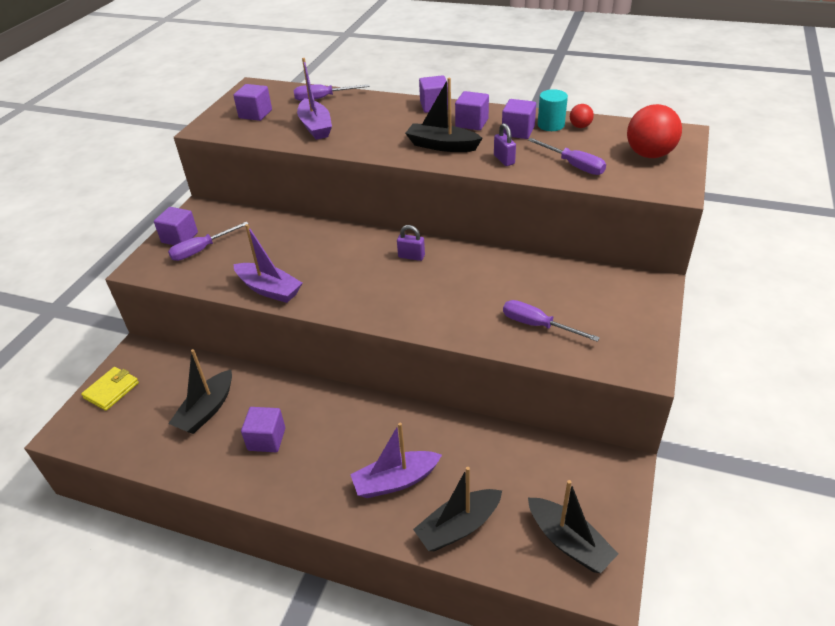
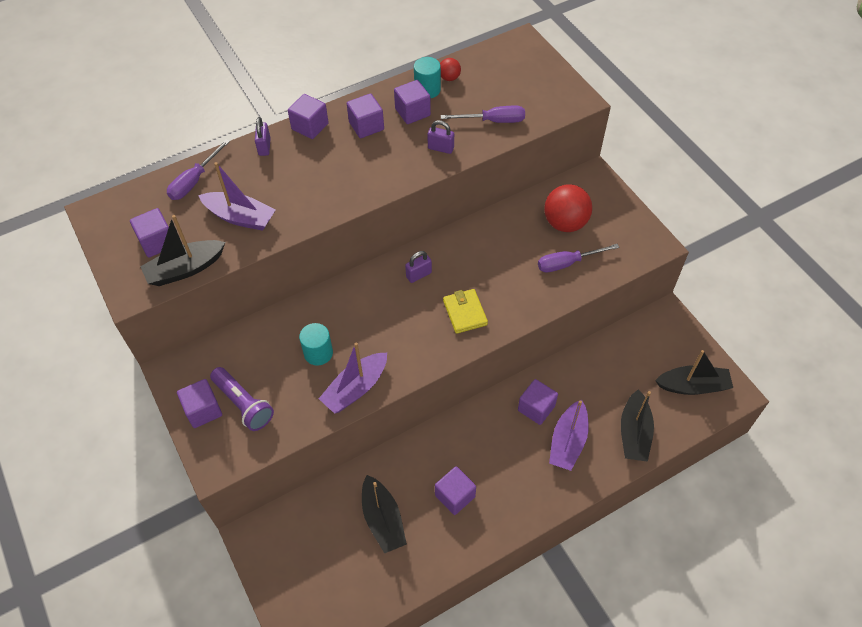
camera: 50 degrees left, 15 degrees up
yellow wallet [81,367,139,411] -> yellow wallet moved to [443,289,488,334]
purple screwdriver [168,222,249,261] -> purple flashlight [210,367,274,431]
purple boat [233,224,302,303] -> purple boat turned 150 degrees clockwise [319,342,387,414]
black boat [405,78,483,152] -> black boat moved to [140,215,225,286]
red ball [627,104,682,158] -> red ball moved to [544,185,592,232]
none -> purple padlock [255,117,271,156]
none -> turquoise cylinder [299,323,333,366]
none -> purple cube [518,379,558,425]

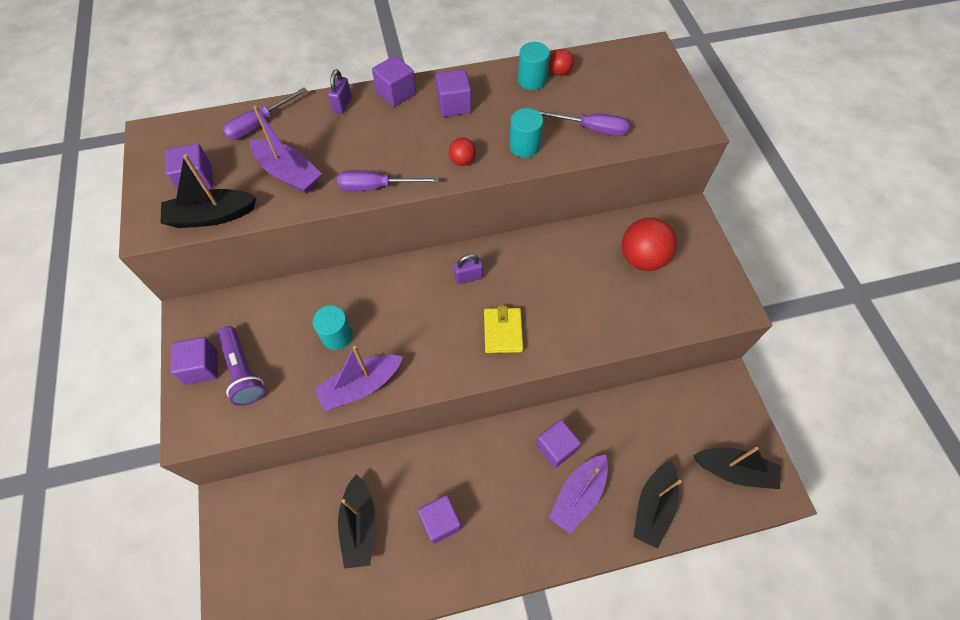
camera: 15 degrees right, 5 degrees up
purple cube [394,80,431,124] -> none
purple padlock [427,120,454,154] -> turquoise cylinder [509,108,543,158]
purple screwdriver [538,244,619,272] -> purple screwdriver moved to [337,170,439,191]
none -> red ball [449,138,476,166]

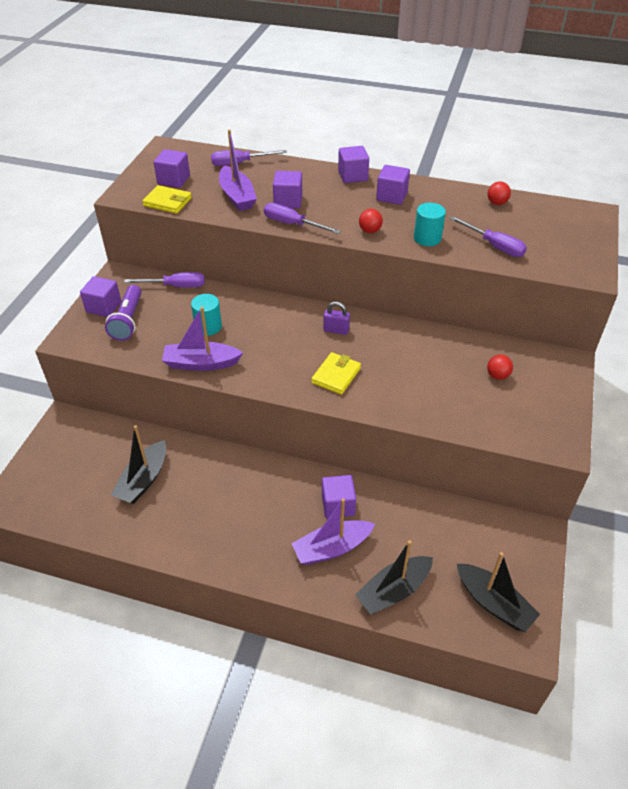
camera: 30 degrees right, 15 degrees down
black boat [160,154,257,228] -> yellow wallet [142,185,192,214]
purple padlock [328,69,351,114] -> none
purple cube [418,495,462,544] -> purple cube moved to [273,171,302,209]
turquoise cylinder [518,42,550,90] -> none
red ball [622,218,677,271] -> red ball [487,355,513,380], size x0.49
none -> purple screwdriver [124,272,205,288]

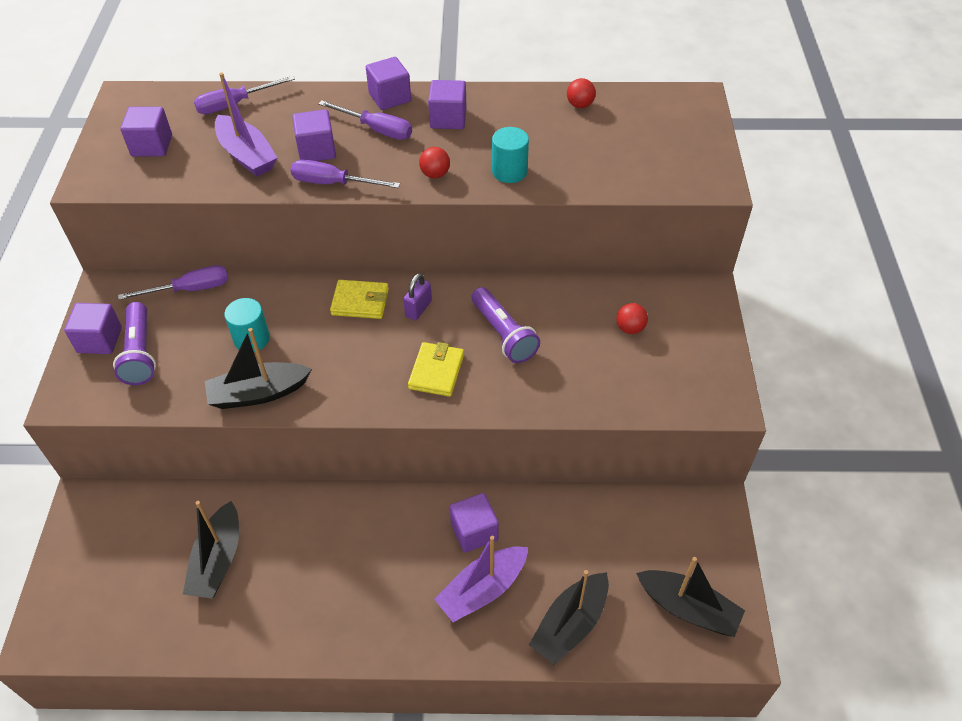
camera: 15 degrees left, 5 degrees up
yellow wallet [142,185,192,214] -> yellow wallet moved to [330,280,389,319]
purple boat [162,307,243,371] -> black boat [205,328,312,409]
purple padlock [323,302,350,335] -> purple padlock turned 60 degrees counterclockwise [403,273,432,320]
purple screwdriver [449,216,527,257] -> purple screwdriver moved to [318,100,412,140]
none -> purple flashlight [471,287,540,363]

